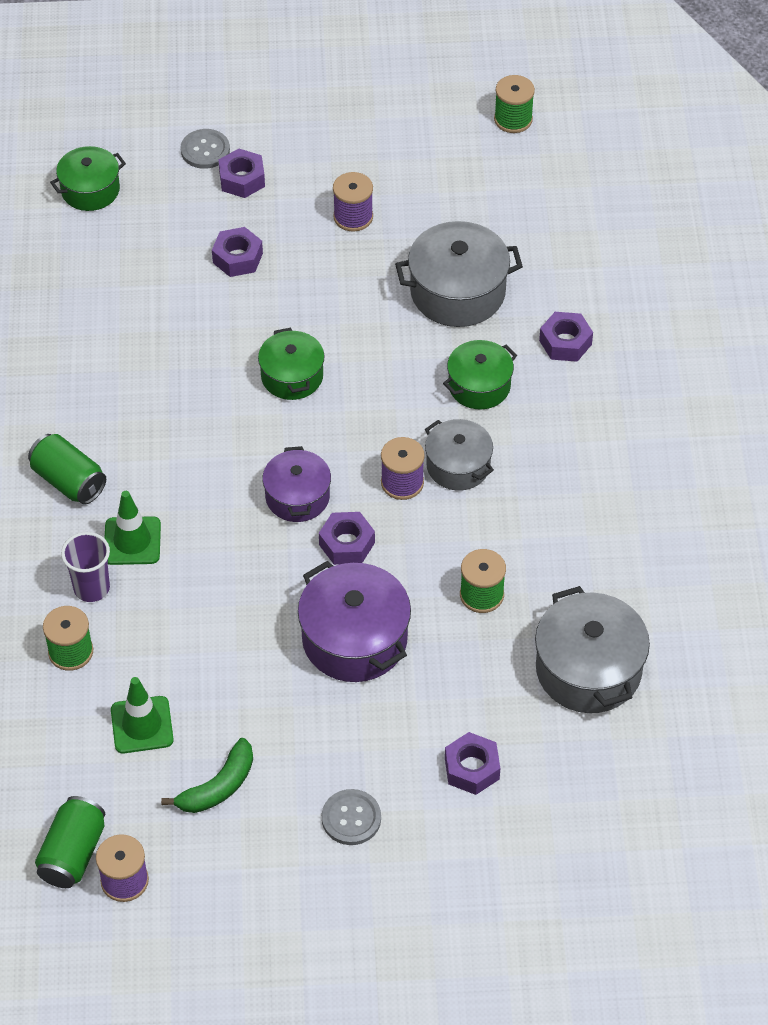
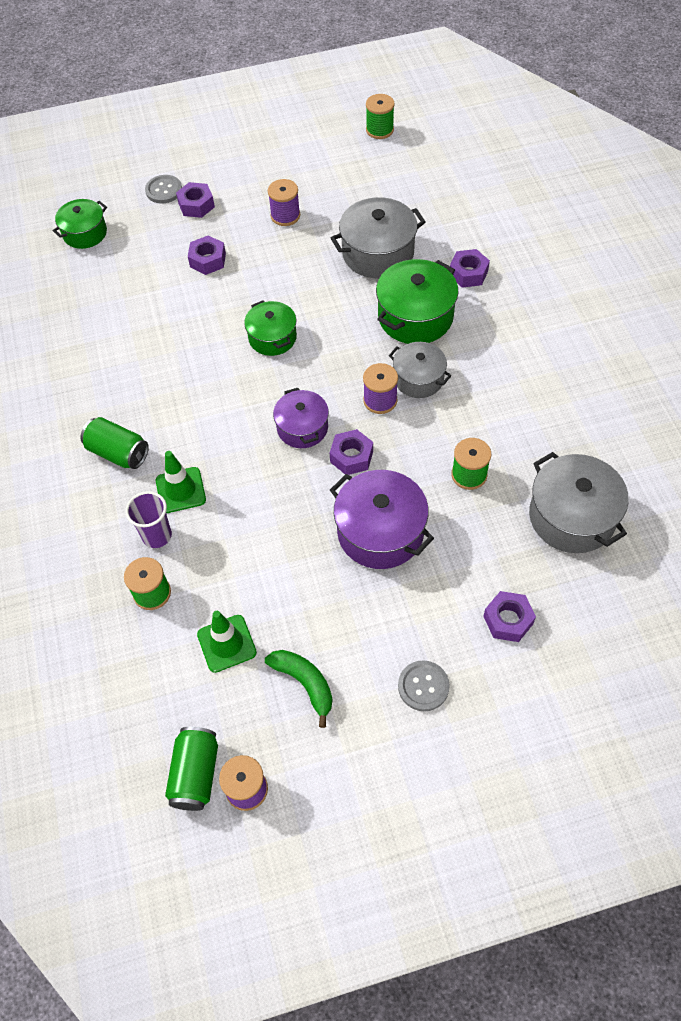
camera: 10 degrees left, 5 degrees up
green banana [161,738,253,813] -> green banana turned 75 degrees counterclockwise [265,650,333,728]
green pot [443,340,517,409] -> green pot [376,259,459,344], size x1.57

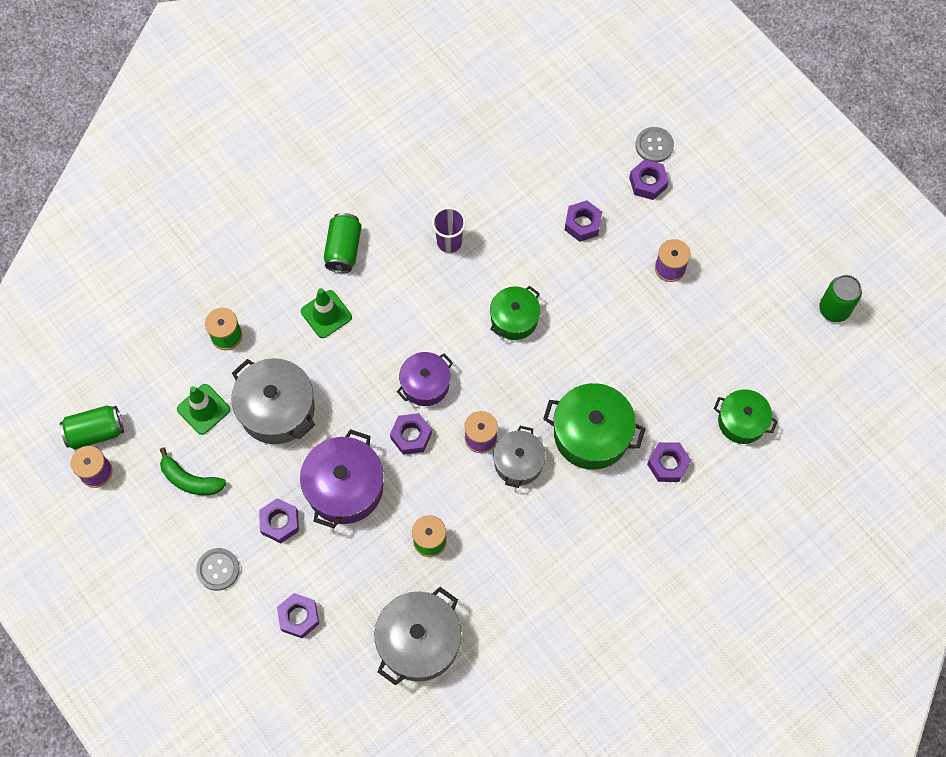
camera: 65 degrees right, 10 degrees up
green pot [53,199,107,249] -> green pot moved to [714,389,778,444]
purple cup [125,491,172,548] -> purple cup moved to [432,207,466,253]
green banana [265,650,333,728] -> green banana turned 90 degrees clockwise [160,447,227,495]
grey pot [331,197,426,278] -> grey pot moved to [231,358,315,444]
green spool [366,94,395,139] -> green can [819,275,862,322]
none -> purple nut [259,498,299,543]

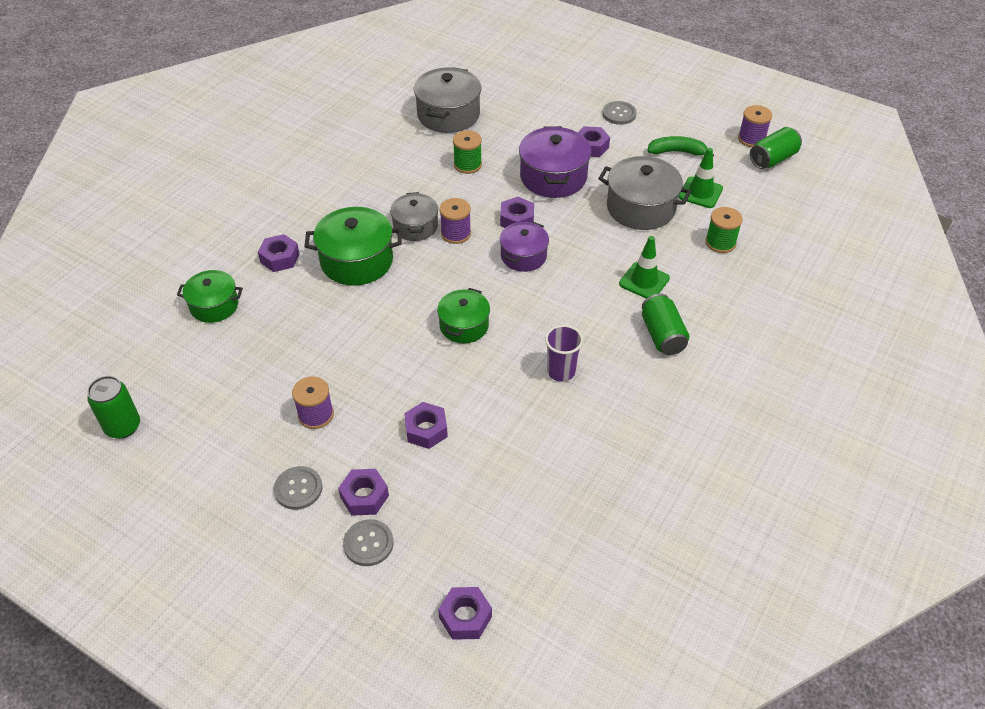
camera: 160 degrees right, 20 degrees down
purple nut [277,593,319,639] -> purple nut moved to [438,587,492,640]
none -> grey button [274,466,323,510]

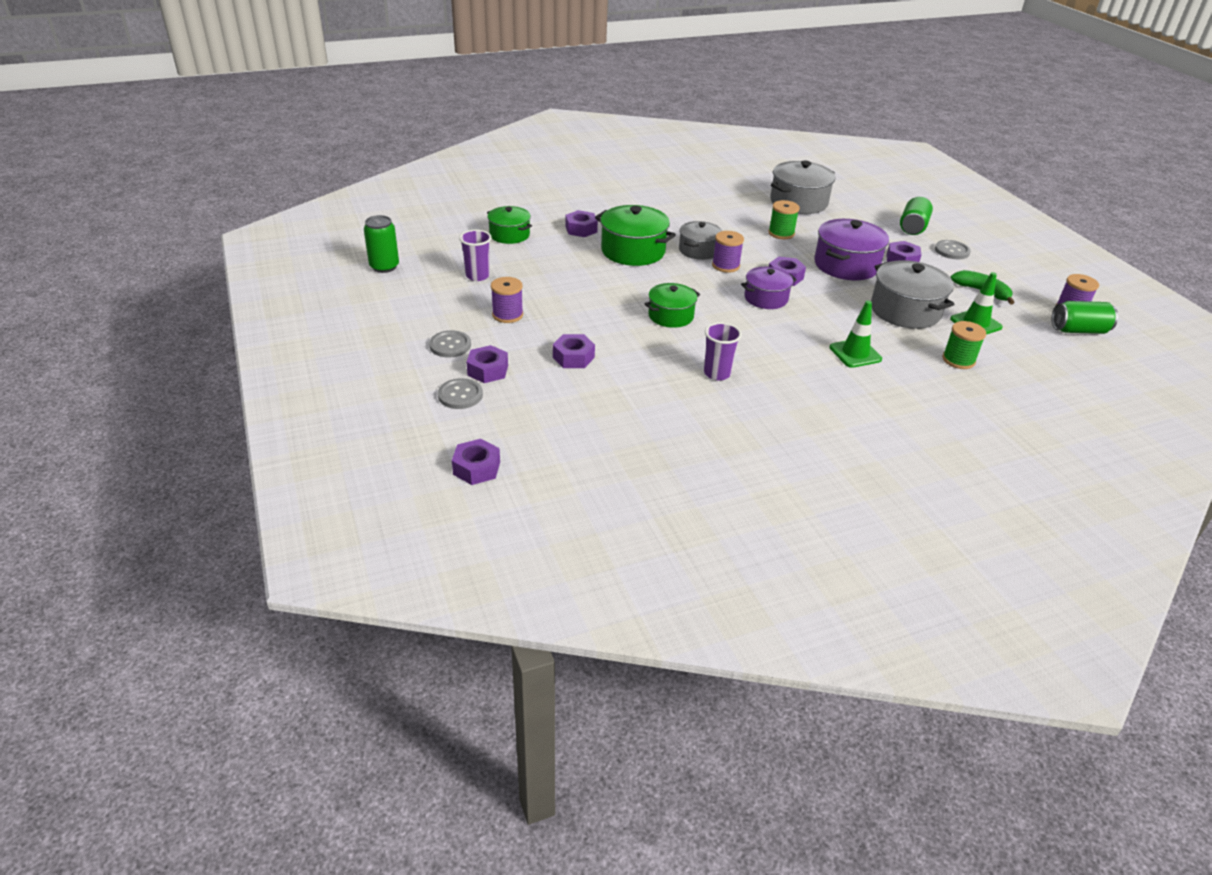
camera: 35 degrees right, 10 degrees down
green can [642,294,689,355] -> green can moved to [900,196,933,235]
none -> purple cup [459,230,492,281]

